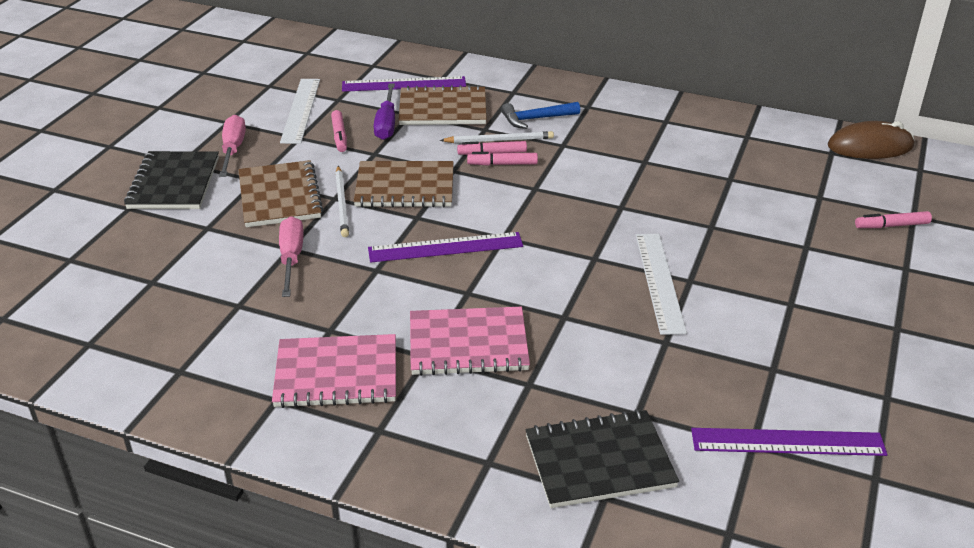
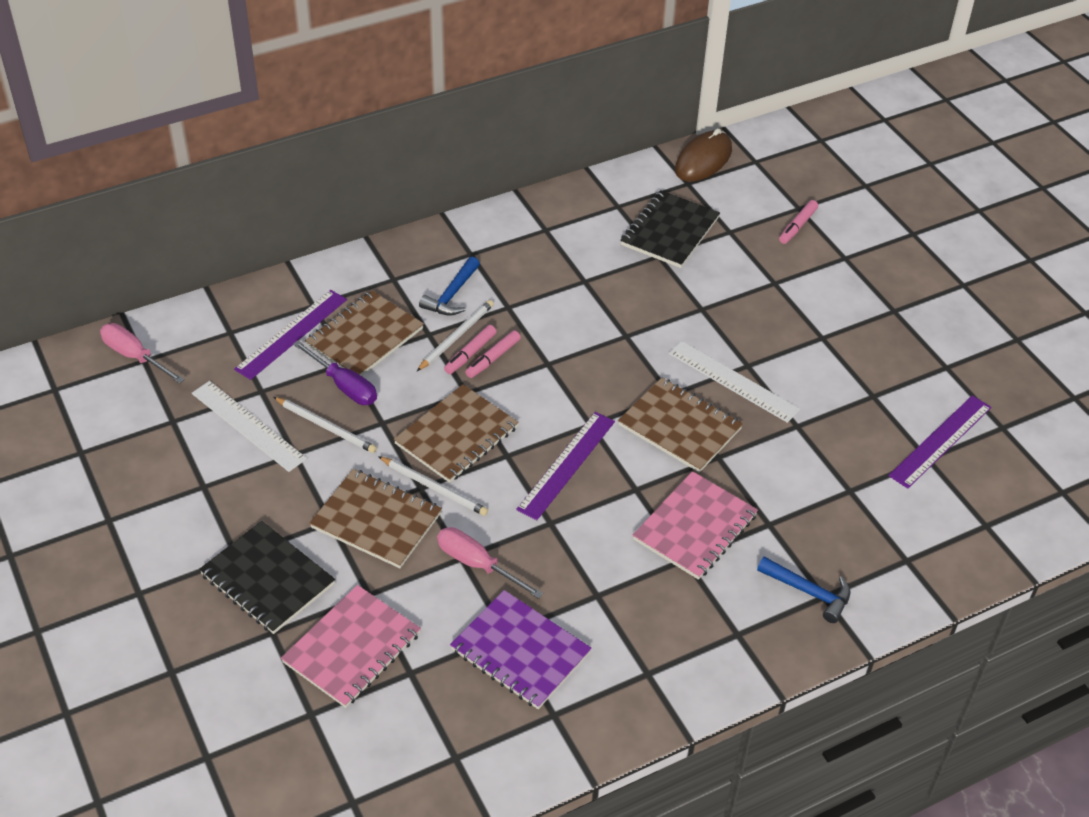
camera: 50 degrees left, 10 degrees up
pink screwdriver [219,115,246,177] -> pink screwdriver moved to [100,323,185,384]
pink notebook [272,334,396,408] -> pink notebook moved to [281,585,421,708]
pink marker [331,110,347,152] -> white pencil [273,397,377,453]
black notebook [525,409,679,508] -> black notebook moved to [620,190,720,268]
none -> purple notebook [450,590,592,709]
none -> brown notebook [618,378,743,473]
none -> blue hammer [757,556,850,623]

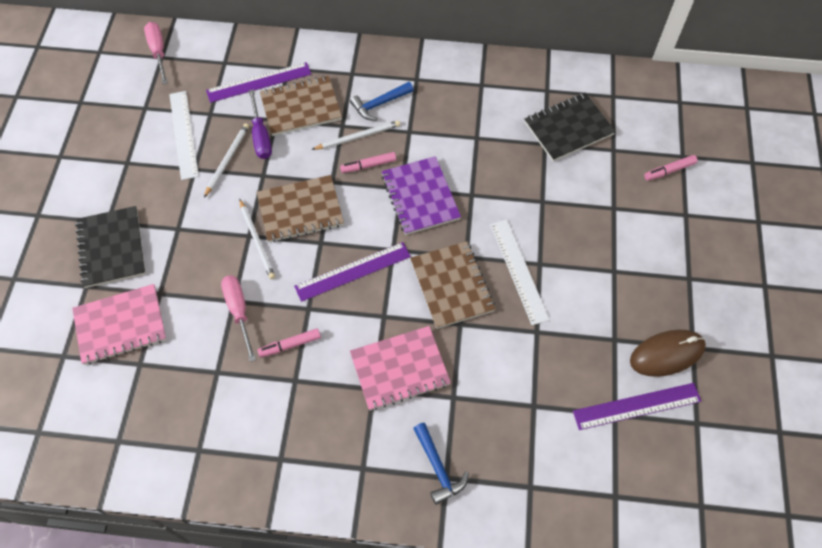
camera: 35 degrees right, 15 degrees up
white pencil [273,397,377,453] -> white pencil turned 135 degrees counterclockwise [204,123,249,198]
brown notebook [309,469,442,568] -> none
pink marker [444,325,497,374] -> pink marker moved to [258,328,321,357]
purple notebook [450,590,592,709] -> purple notebook moved to [381,156,461,235]
brown mouse [675,128,732,182] -> brown mouse moved to [630,330,706,377]

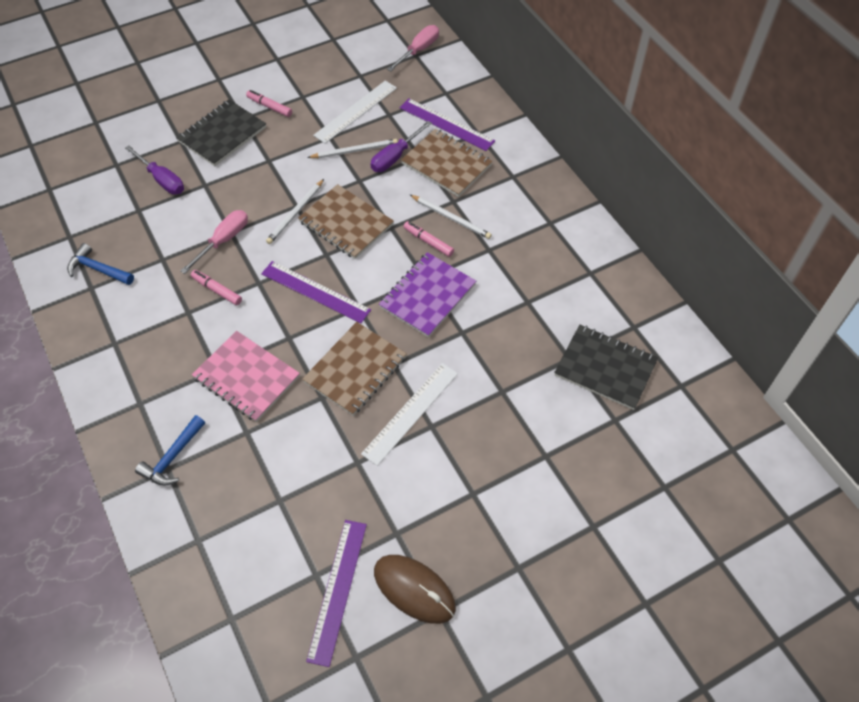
camera: 55 degrees right, 5 degrees down
pink notebook [72,284,167,365] -> purple screwdriver [125,145,184,195]
blue hammer [350,82,414,121] -> blue hammer moved to [67,243,134,285]
purple ruler [573,383,702,430] -> purple ruler turned 60 degrees clockwise [306,520,367,667]
pink marker [644,155,698,181] -> pink marker moved to [246,90,292,117]

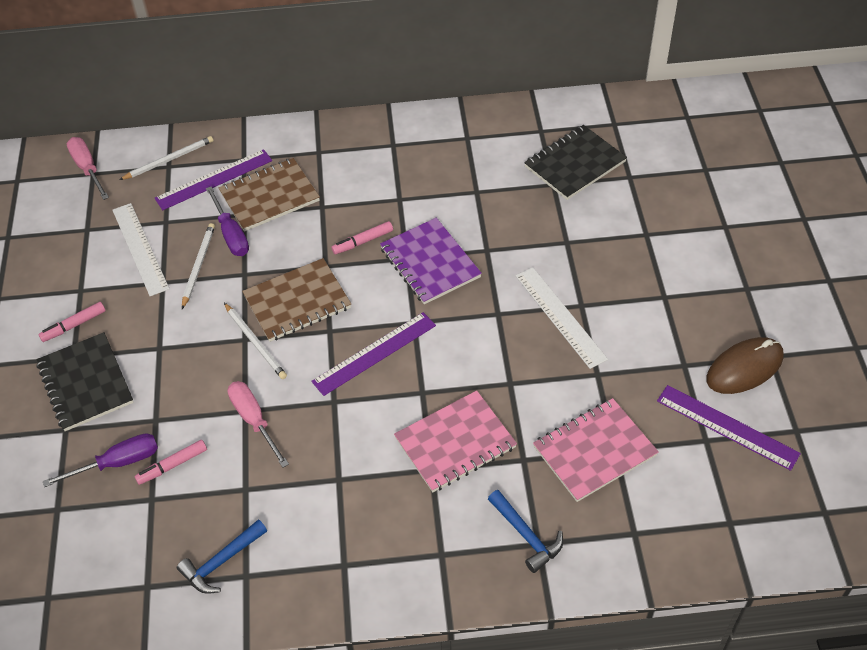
camera: 65 degrees left, 5 degrees down
pink marker [191,270,242,305] -> pink marker moved to [135,440,207,485]
brown notebook [302,322,407,416] -> none
white pencil [410,195,492,239] -> white pencil moved to [119,136,214,180]
none -> pink notebook [533,398,659,502]

